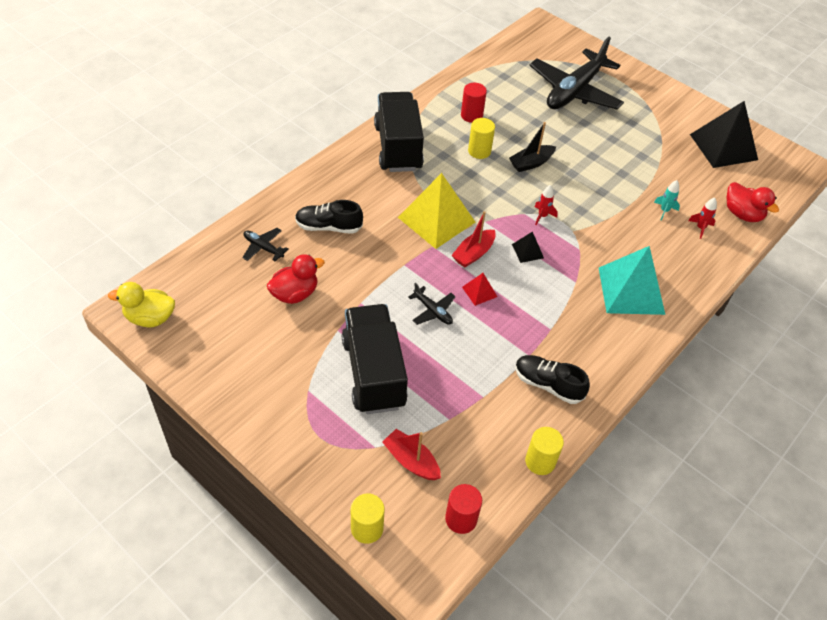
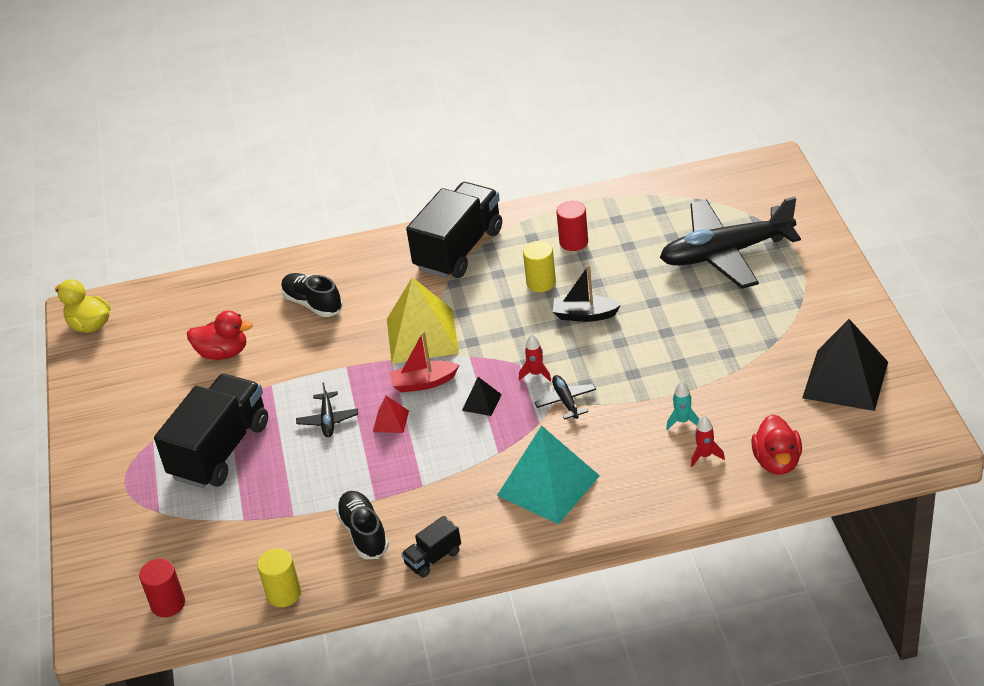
camera: 45 degrees right, 10 degrees down
black plane [242,228,289,261] -> black plane moved to [534,375,596,420]
yellow cylinder [351,493,385,544] -> none
red boat [382,429,441,480] -> none
none -> black truck [401,516,461,578]

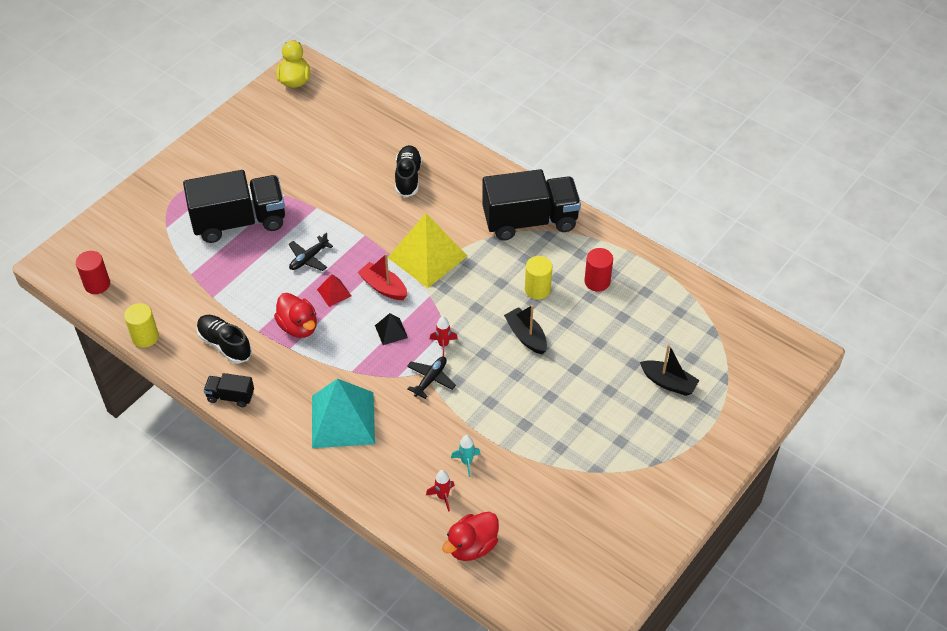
camera: 45 degrees right, 10 degrees up
red duck [187,311,253,360] -> red duck moved to [274,293,317,338]
black shoe [336,491,389,559] -> black shoe turned 75 degrees counterclockwise [196,315,252,364]
black plane [660,197,801,289] -> black boat [640,344,699,396]
black pyramid [802,319,888,411] -> none

